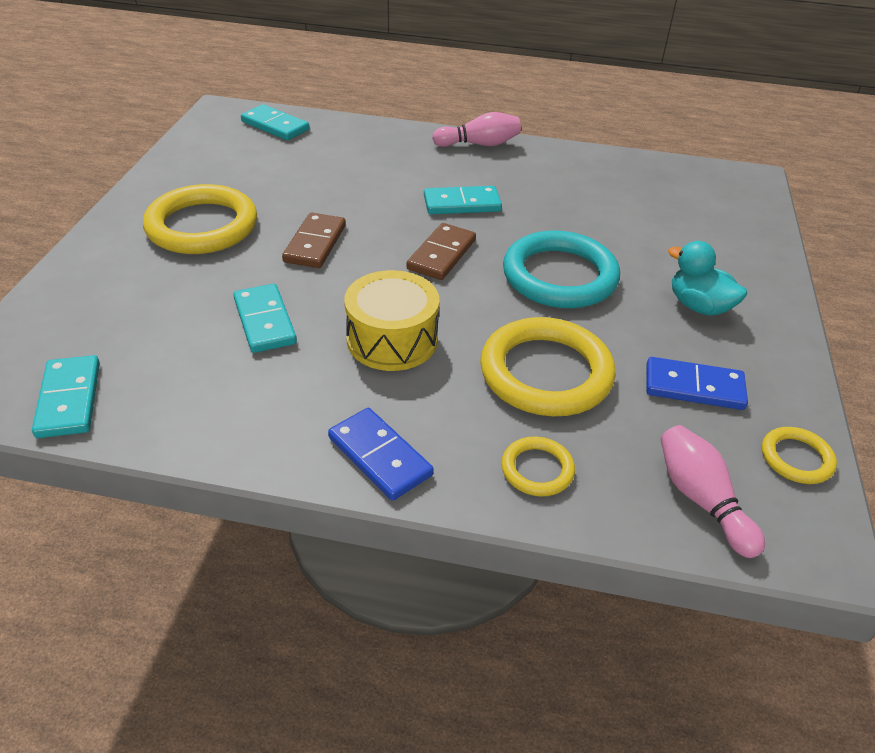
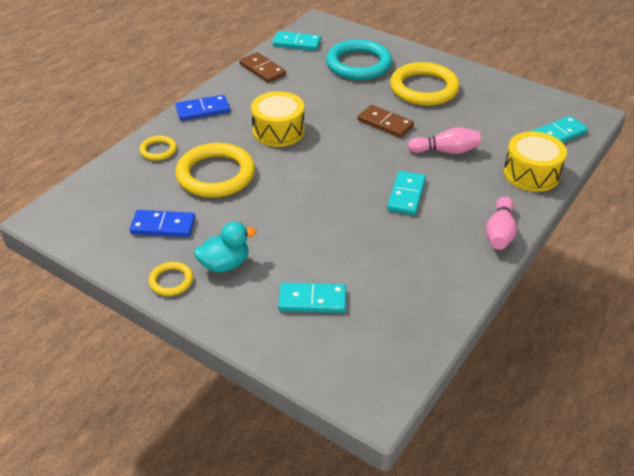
camera: 115 degrees right, 0 degrees up
turquoise domino [233,284,297,353] -> turquoise domino moved to [278,283,346,313]
brown domino [406,223,476,280] -> brown domino moved to [239,52,286,83]
turquoise ring [503,230,620,308] -> turquoise ring moved to [326,39,392,80]
blue domino [646,357,748,410] -> blue domino turned 60 degrees clockwise [130,210,195,237]
pink bowling pin [660,425,765,558] -> pink bowling pin moved to [408,127,481,154]
yellow ring [762,427,837,484] -> yellow ring moved to [148,262,193,296]
none -> yellow drum [504,132,567,192]

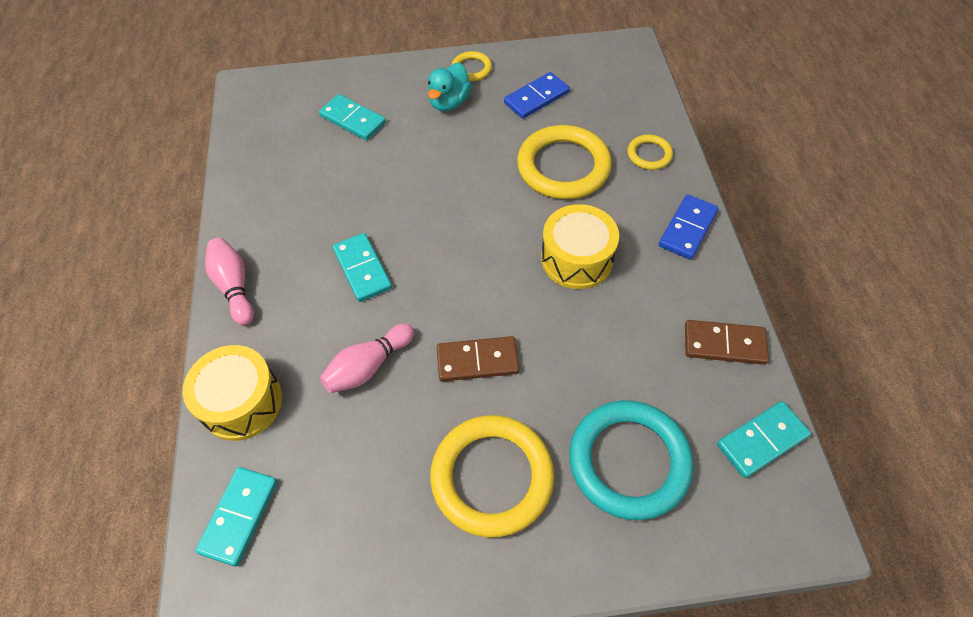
camera: 140 degrees right, 15 degrees up
turquoise domino [278,283,346,313] -> turquoise domino turned 75 degrees clockwise [319,94,386,141]

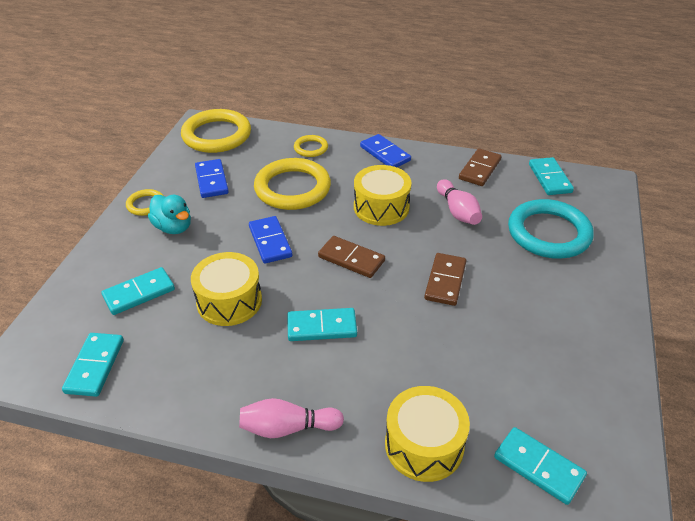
camera: 70 degrees left, 15 degrees down
pink bowling pin [320,324,414,393] -> pink bowling pin moved to [437,179,482,225]
yellow ring [430,415,554,537] -> yellow ring moved to [181,109,251,153]
none -> turquoise domino [62,333,124,397]
none -> yellow drum [191,252,262,326]
none -> blue domino [249,216,292,264]
none -> brown domino [318,236,385,278]

